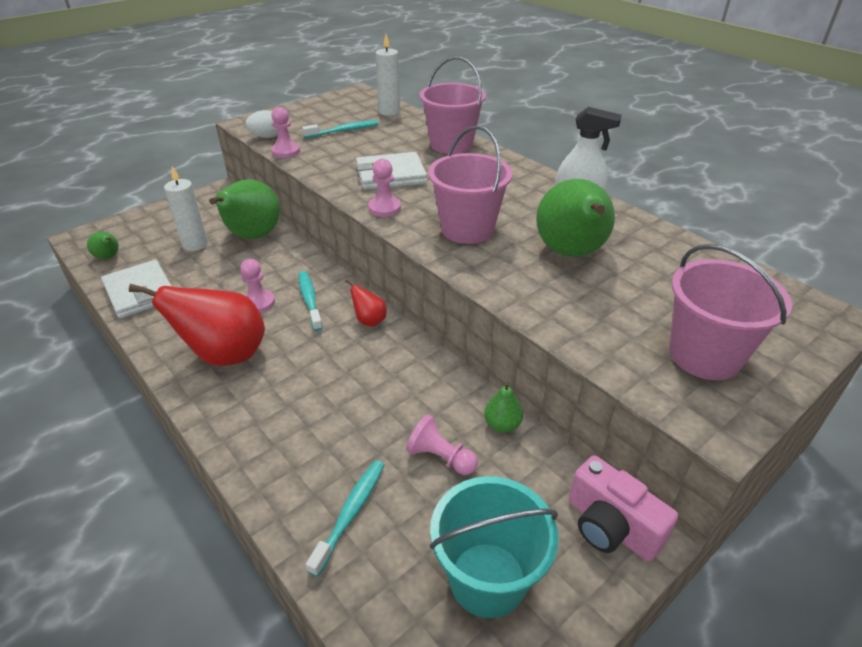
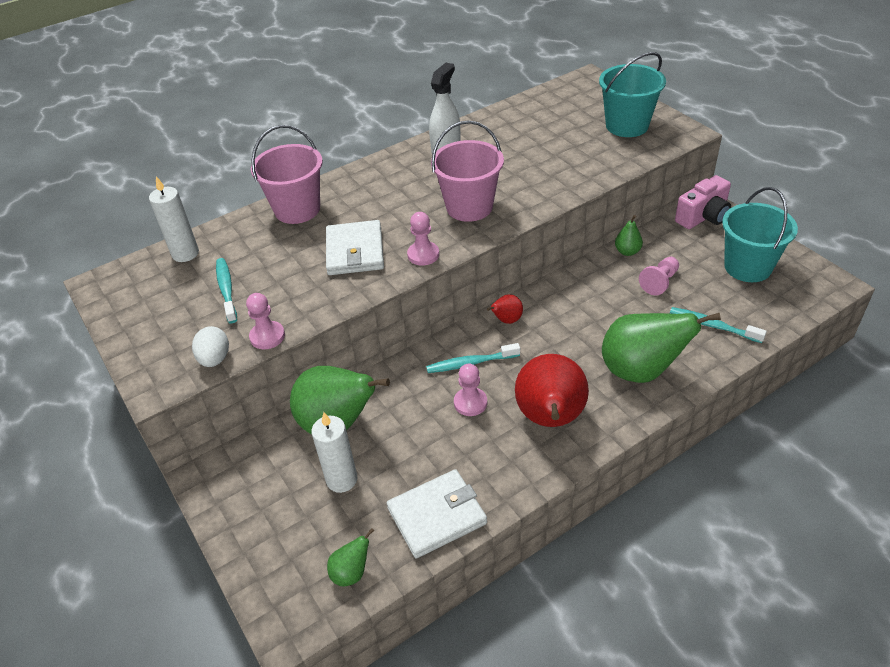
camera: 80 degrees left, 5 degrees up
green pear [536,179,615,257] -> green pear moved to [602,313,721,383]
pink bucket [669,244,792,380] -> turquoise bucket [599,52,666,137]

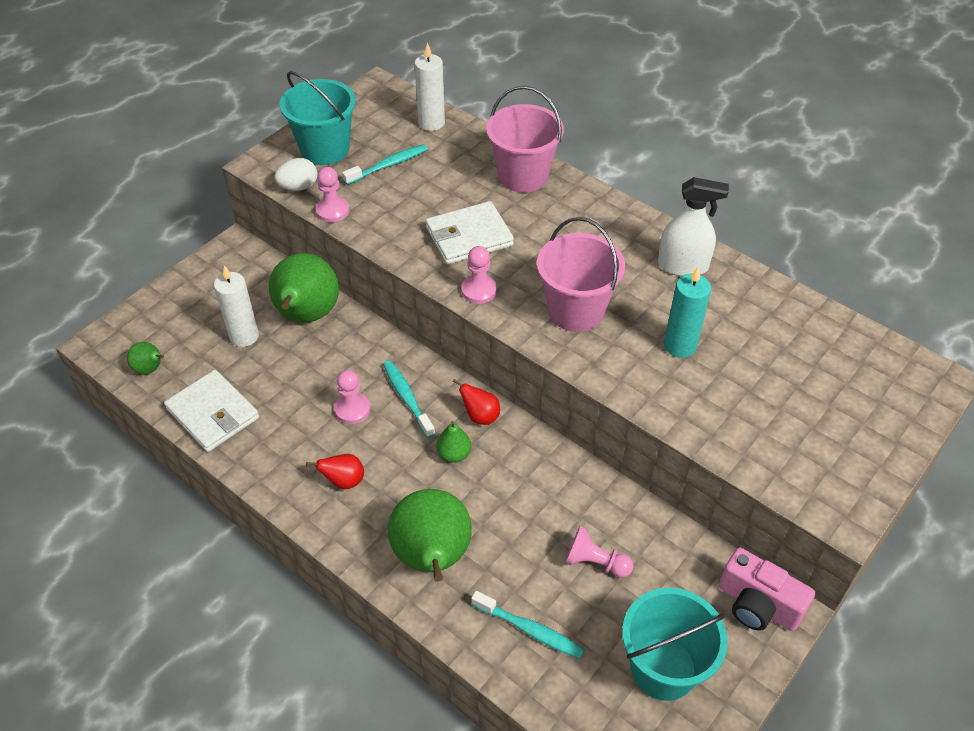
camera: 70 degrees right, 5 degrees up
red pear [515,354,589,427] -> red pear [306,454,364,489], size x0.46
turquoise bucket [599,52,666,137] -> turquoise bucket moved to [280,71,356,165]
green pear [615,215,643,256] -> green pear moved to [436,421,471,463]
turquoise toothbrush [670,307,767,343] -> turquoise toothbrush turned 105 degrees clockwise [471,591,585,659]
none -> turquoise candle [664,267,711,358]

